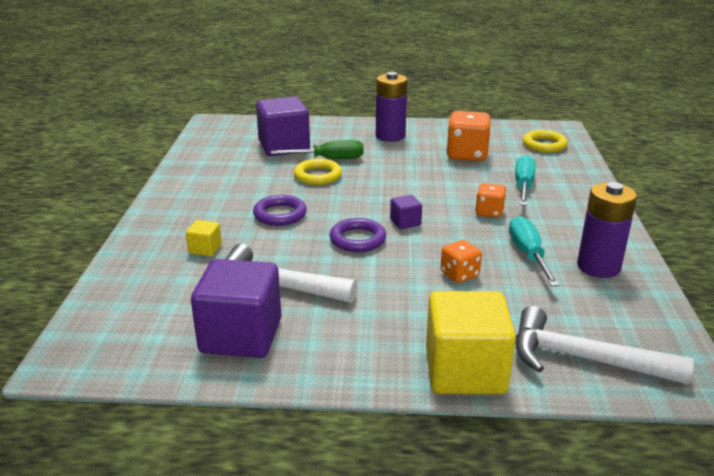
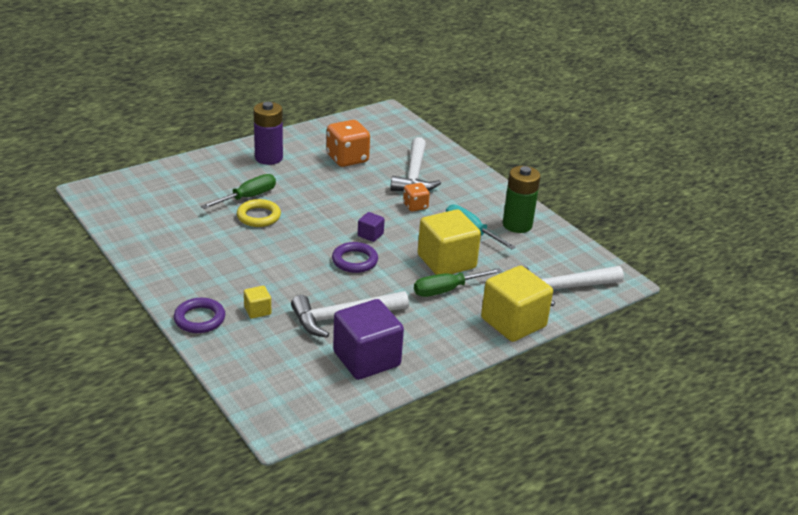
camera: 40 degrees left, 5 degrees up
purple ring [253,195,307,226] -> purple ring moved to [174,298,225,333]
purple cube [256,97,310,156] -> none
orange dice [441,240,482,283] -> yellow cube [418,209,481,275]
turquoise screwdriver [515,155,536,206] -> white hammer [390,137,441,191]
yellow ring [523,130,568,153] -> none
purple battery [577,182,637,278] -> green battery [503,166,541,233]
none -> green screwdriver [414,268,502,297]

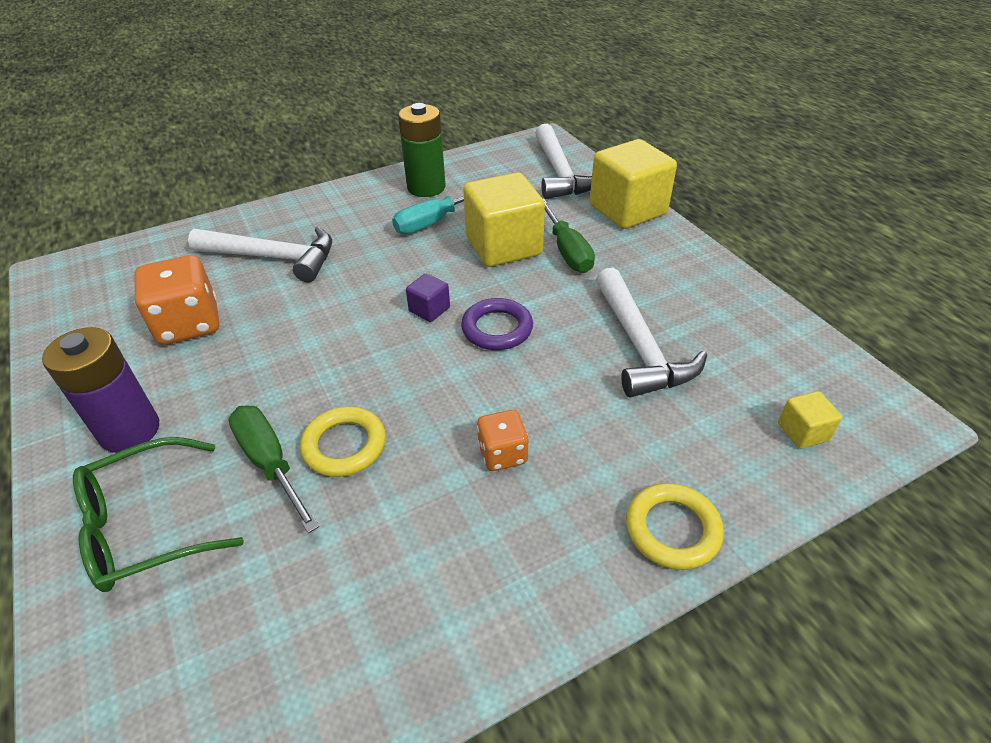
camera: 80 degrees left, 10 degrees up
purple ring [174,298,225,333] -> yellow ring [626,483,724,570]
yellow cube [244,286,271,319] -> yellow cube moved to [778,391,842,449]
purple cube [333,299,404,380] -> none
orange dice [403,183,430,211] -> orange dice moved to [477,410,529,471]
none -> green glasses [73,437,244,592]

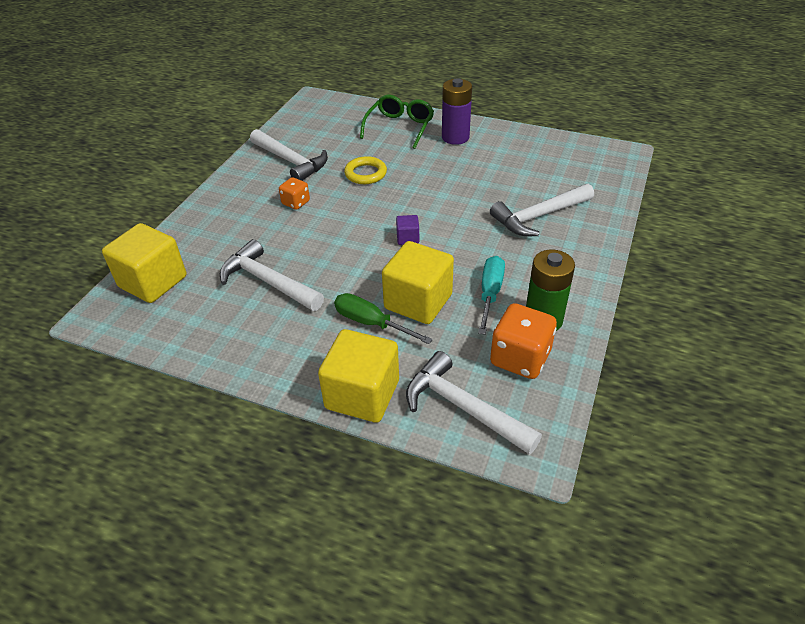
camera: 140 degrees right, 0 degrees up
orange dice [134,255,219,345] -> orange dice moved to [490,303,557,379]
green screwdriver [228,405,319,533] -> none
purple ring [461,298,533,350] -> none
yellow ring [626,483,724,570] -> none
yellow cube [778,391,842,449] -> yellow cube [102,223,186,303], size x2.22
none -> white hammer [250,129,328,181]

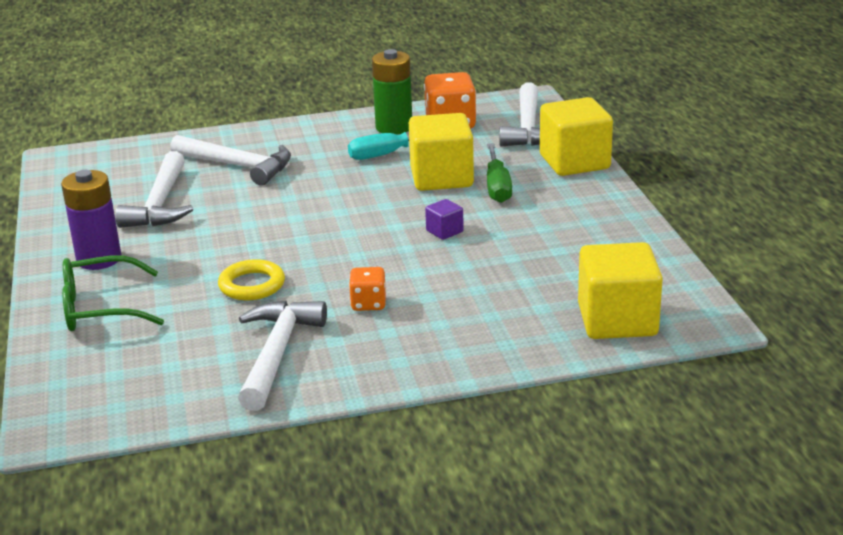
camera: 125 degrees left, 15 degrees down
white hammer [220,239,324,311] -> white hammer moved to [115,151,193,228]
purple cube [396,215,419,245] -> purple cube moved to [425,199,464,240]

